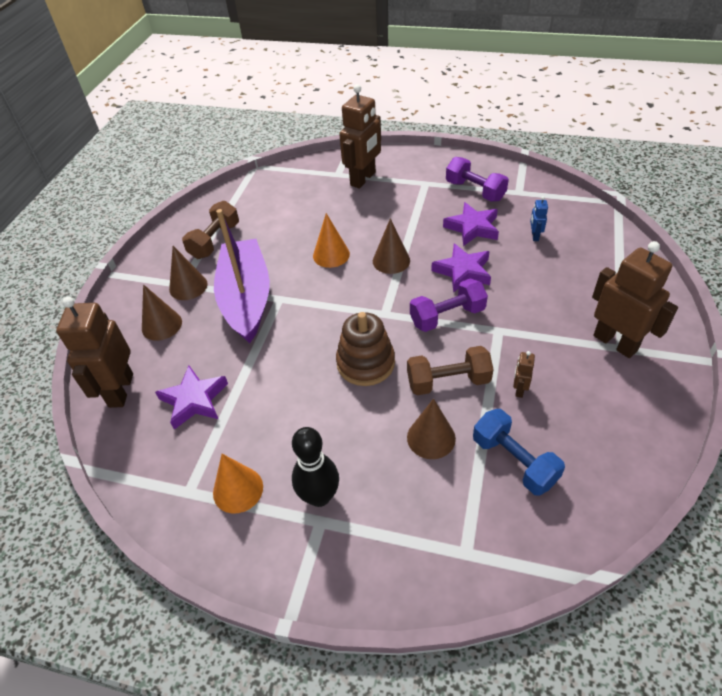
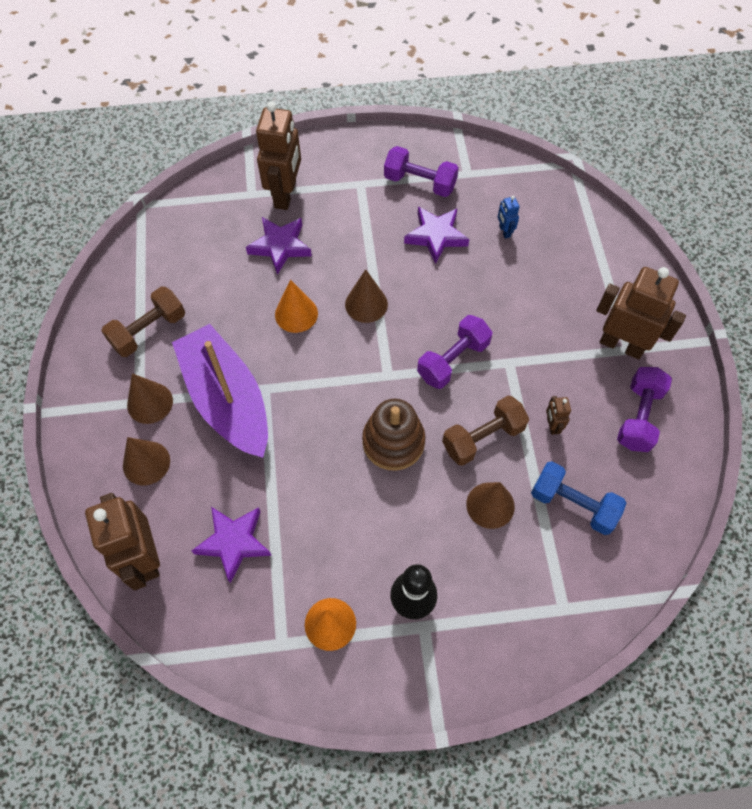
camera: 25 degrees left, 15 degrees up
brown dumbbell [182,201,239,259] -> brown dumbbell turned 45 degrees clockwise [102,286,185,357]
purple star [431,243,491,293] -> purple star moved to [246,217,312,275]
none -> purple dumbbell [617,367,672,452]

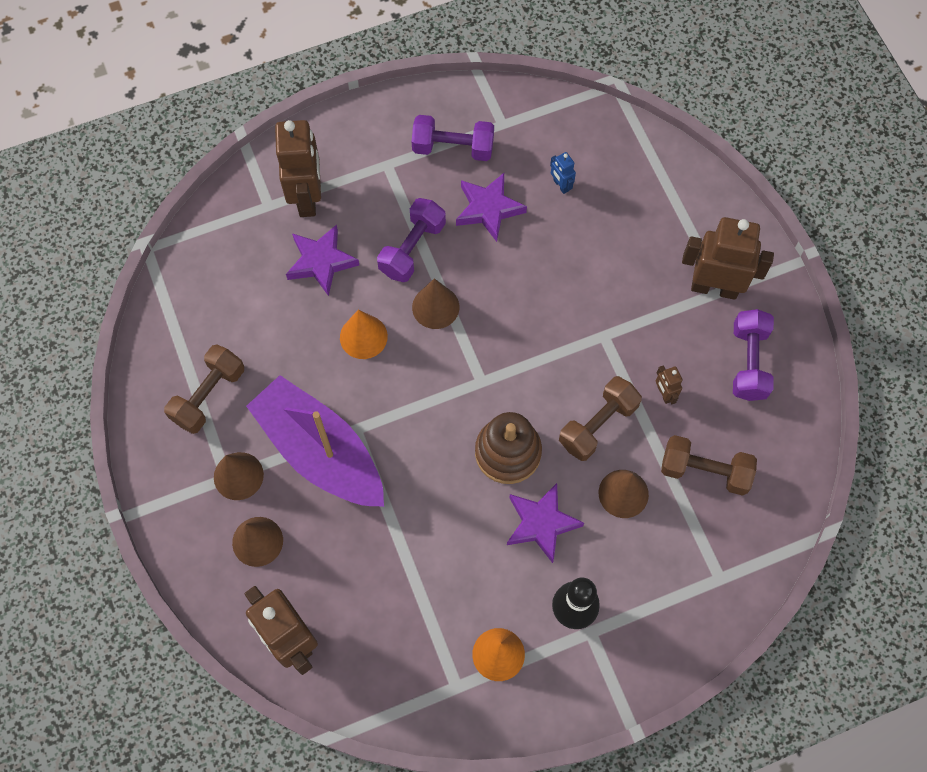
camera: 15 degrees left, 5 degrees up
purple star [192,507,272,583] -> purple star moved to [507,483,584,563]
purple dumbbell [417,315,492,389] -> purple dumbbell moved to [377,198,446,282]
blue dumbbell [531,461,626,535] -> brown dumbbell [661,435,757,496]

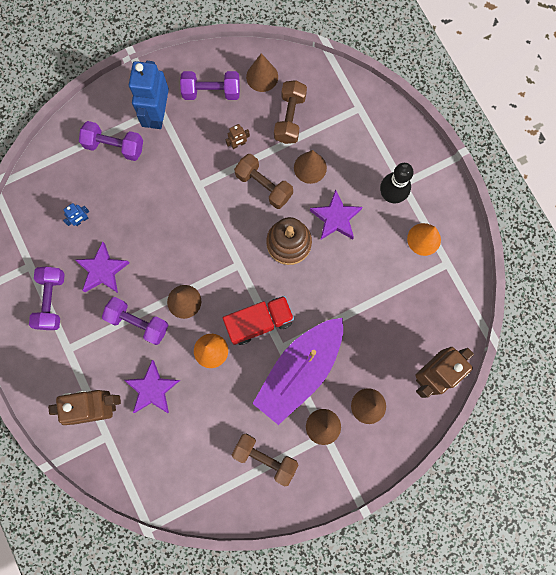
camera: 95 degrees left, 10 degrees up
brown robot [682,217,774,300] -> blue robot [129,61,169,129]
none -> purple dumbbell [79,121,143,161]
none -> red truck [223,296,294,345]
none -> brown cone [246,53,278,92]

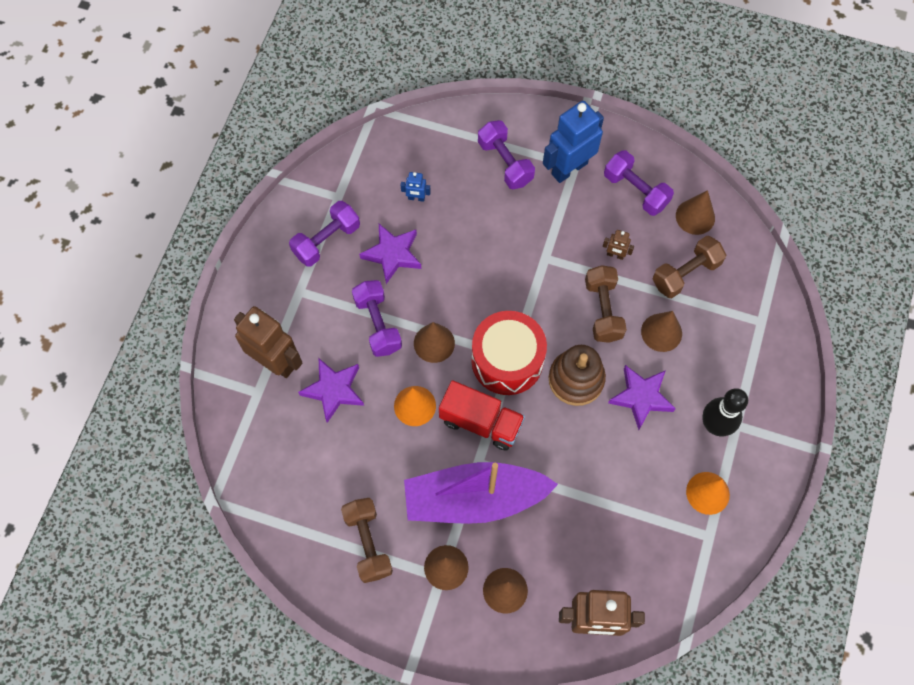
camera: 45 degrees right, 10 degrees down
none -> red drum [471,311,547,395]

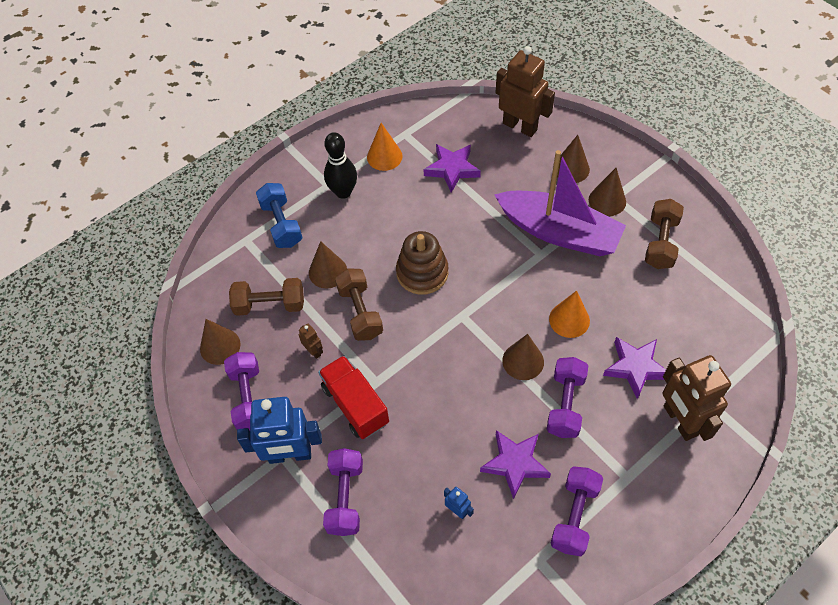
camera: 145 degrees left, 10 degrees down
purple dumbbell [289,201,360,267] -> purple dumbbell turned 60 degrees counterclockwise [551,466,603,556]
red truck [439,380,525,451] -> red truck moved to [318,355,389,439]
red drum [471,311,547,395] -> none
brown dumbbell [585,265,627,343] -> brown dumbbell turned 45 degrees counterclockwise [335,269,383,341]
purple star [608,365,676,430] -> purple star moved to [423,144,481,193]
none -> blue dumbbell [256,183,302,248]

